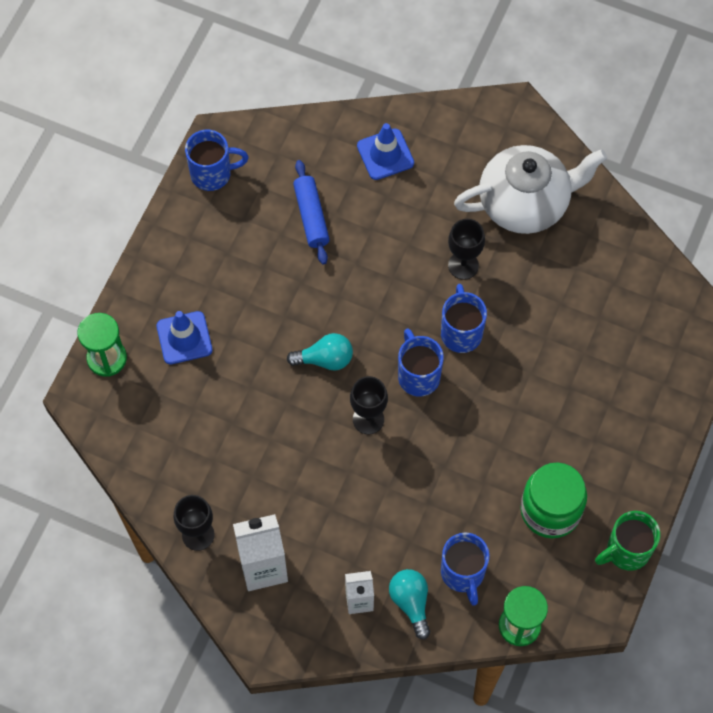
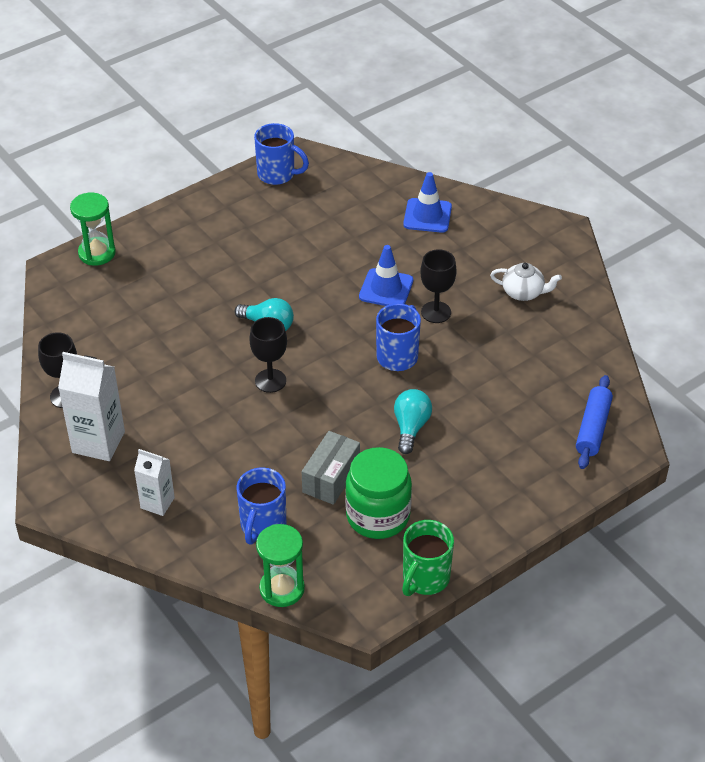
camera: 30 degrees right, 20 degrees down
blue traffic cone [156,311,212,364] -> blue traffic cone moved to [359,245,413,306]
blue rolling pin [293,160,330,265] -> blue rolling pin moved to [576,375,613,469]
turquoise light bulb [389,569,430,640] -> turquoise light bulb moved to [394,389,432,454]
blue mug [398,328,444,397] -> none
white teapot [454,145,607,234] -> white teapot [490,263,562,301], size x0.47
green mug [595,511,660,571] -> green mug turned 60 degrees counterclockwise [402,520,454,596]
none -> grey box [302,431,360,505]

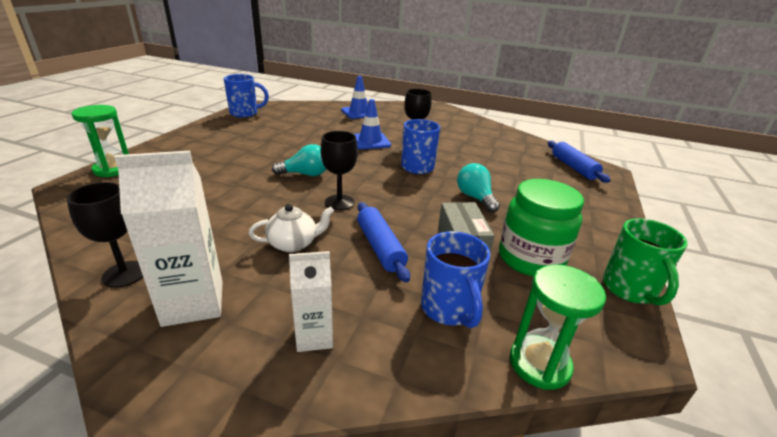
camera: 35 degrees left, 15 degrees down
white teapot [490,263,562,301] -> white teapot moved to [249,204,334,252]
none -> blue rolling pin [357,202,410,282]

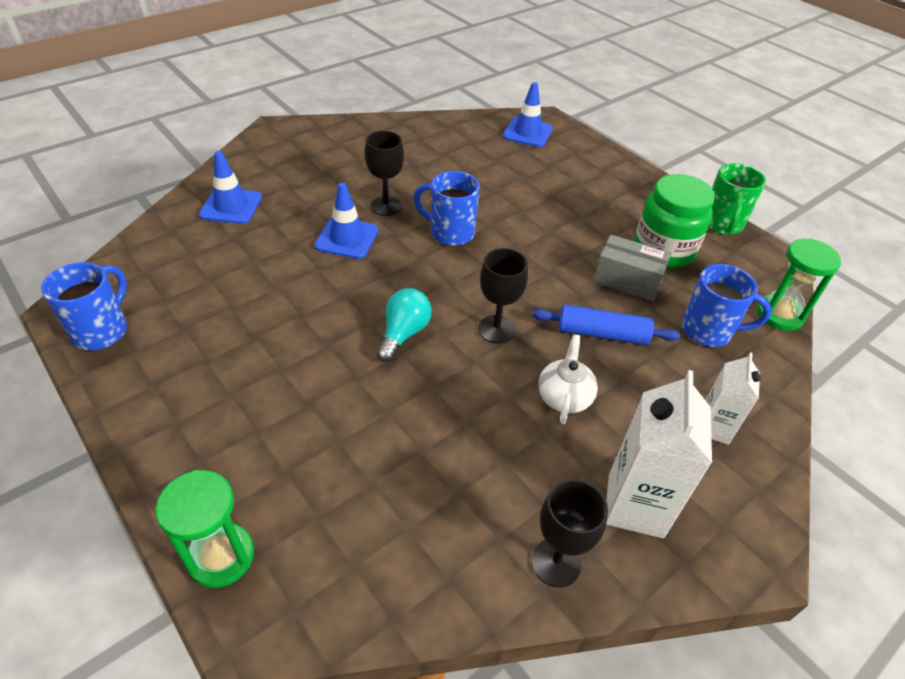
camera: 60 degrees left, 15 degrees up
turquoise light bulb [457,163,500,213] -> none
blue rolling pin [548,141,610,183] -> blue traffic cone [503,82,552,147]
green mug [603,218,688,306] -> green mug turned 75 degrees clockwise [708,163,766,235]

